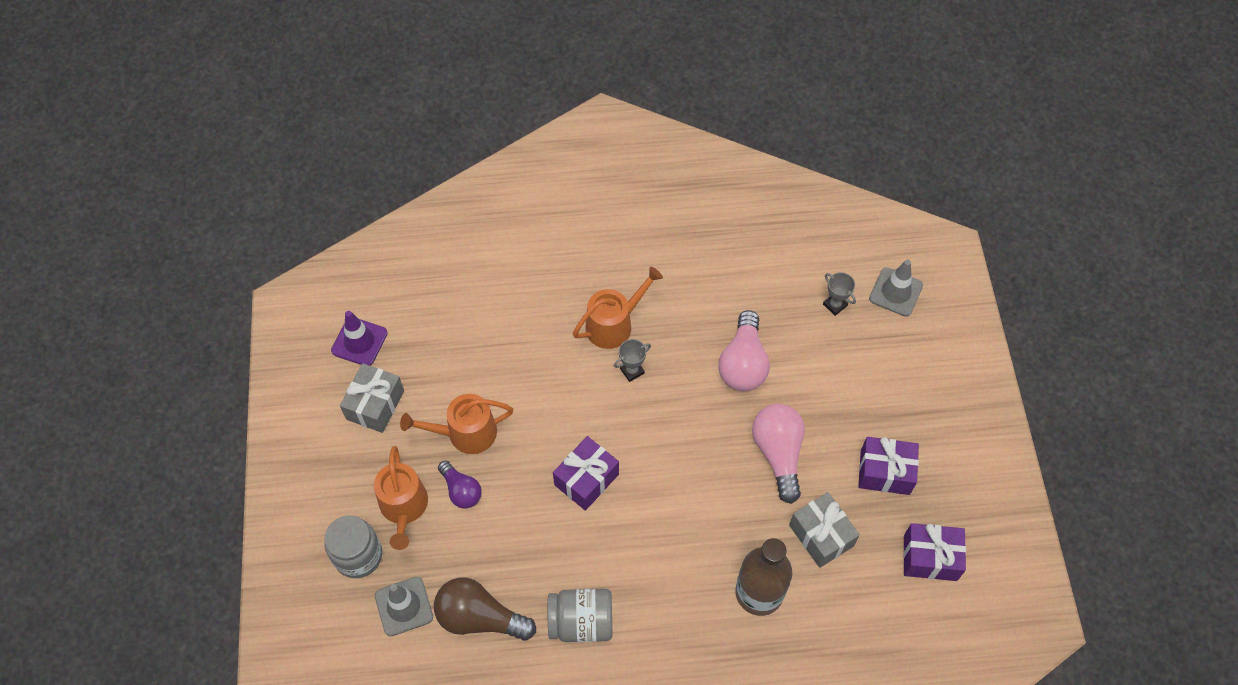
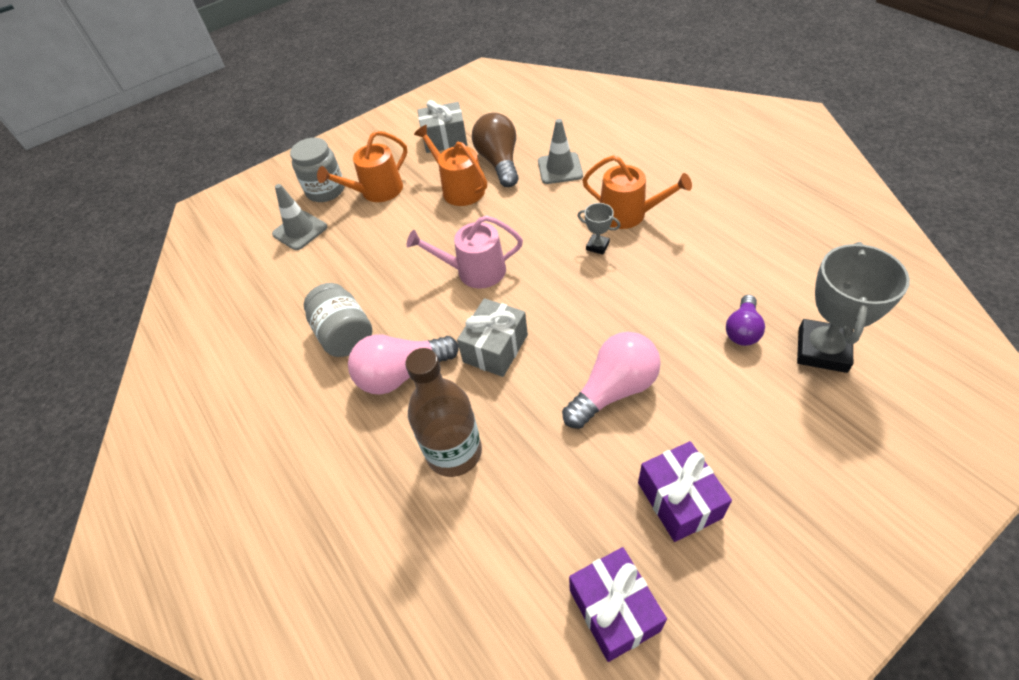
camera: 65 degrees right, 10 degrees down
purple traffic cone [331,311,388,366] -> none
brown light bulb [434,578,536,641] -> brown light bulb moved to [472,113,519,187]
purple light bulb [438,461,482,509] -> purple light bulb moved to [726,295,765,346]
purple gift [553,436,619,511] -> pink watering can [407,216,523,289]
pink light bulb [718,310,770,391] -> pink light bulb moved to [348,335,459,395]
grey gift [789,492,860,568] -> grey gift moved to [457,298,528,377]
grey trophy [823,272,856,316] -> grey trophy [797,242,910,373], size x2.14
grey traffic cone [869,260,923,317] -> grey traffic cone moved to [538,119,583,184]

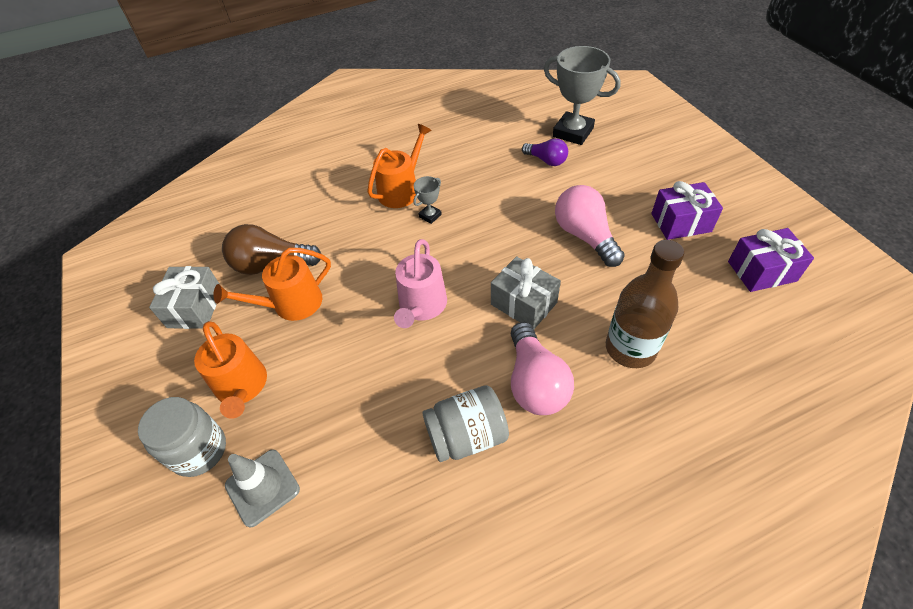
camera: 80 degrees left, 0 degrees up
grey traffic cone [538,119,583,184] -> none

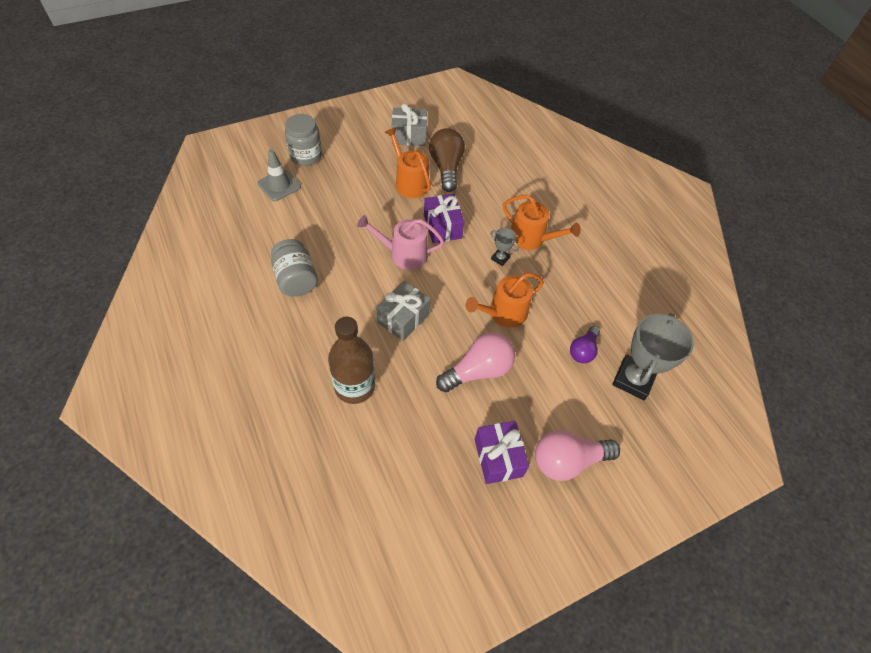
camera: 80 degrees right, 5 degrees up
orange watering can [194,321,267,419] -> orange watering can moved to [466,273,544,328]
pink light bulb [511,322,574,415] -> pink light bulb moved to [535,430,620,481]
purple gift [728,228,814,292] -> purple gift moved to [424,194,465,243]

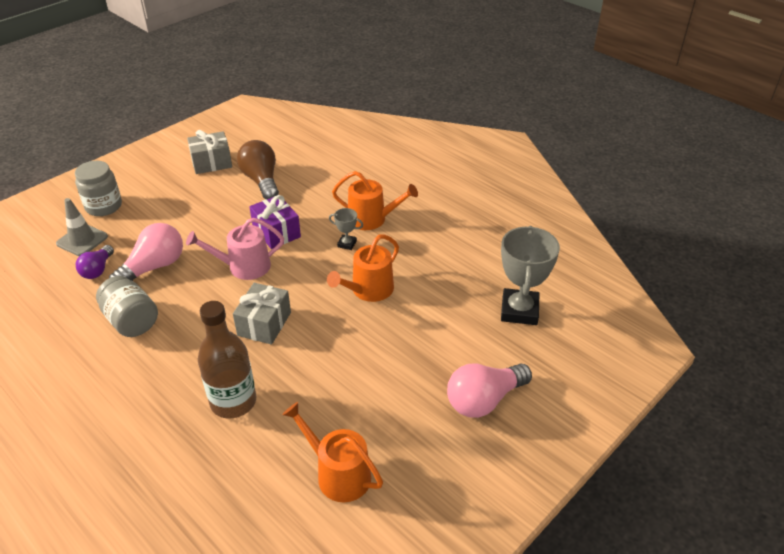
camera: 15 degrees left, 15 degrees down
orange watering can [385,127,431,198] -> orange watering can moved to [282,402,383,502]
pink light bulb [436,333,515,392] -> pink light bulb moved to [109,223,183,281]
purple gift [475,421,529,484] -> none
purple light bulb [570,326,600,363] -> purple light bulb moved to [76,245,114,279]

